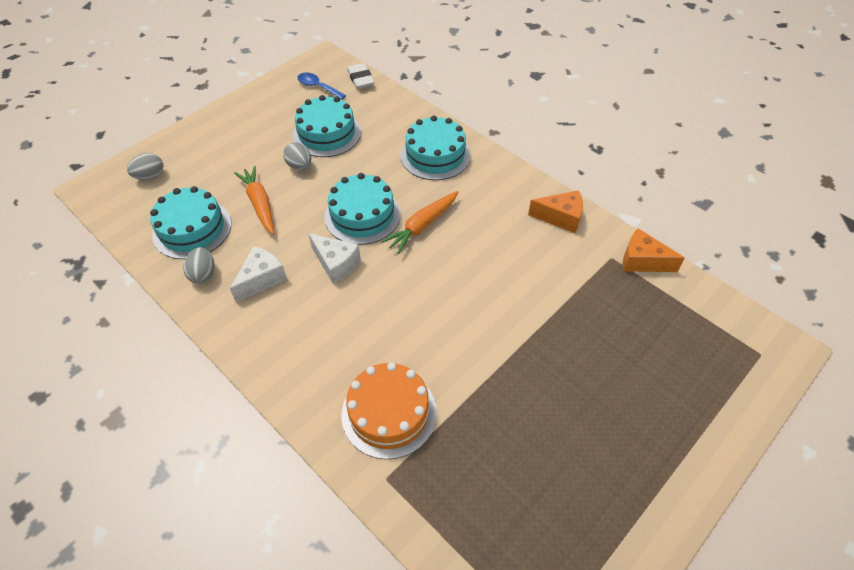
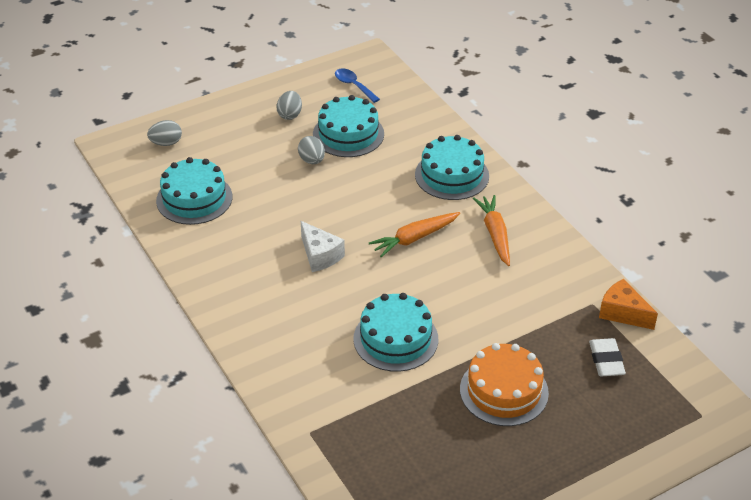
camera: 15 degrees right, 10 degrees down
grey egg [183,247,215,284] -> grey egg moved to [277,91,302,120]
white cheese [230,246,287,302] -> none
orange carrot [234,166,274,234] -> orange carrot moved to [473,195,510,266]
turquoise cake [324,173,401,245] -> turquoise cake moved to [353,293,438,372]
orange cake [341,362,437,459] -> orange cake moved to [460,343,549,426]
white eraser [347,63,375,89] -> white eraser moved to [589,338,626,377]
orange cheese [528,190,583,233] -> none

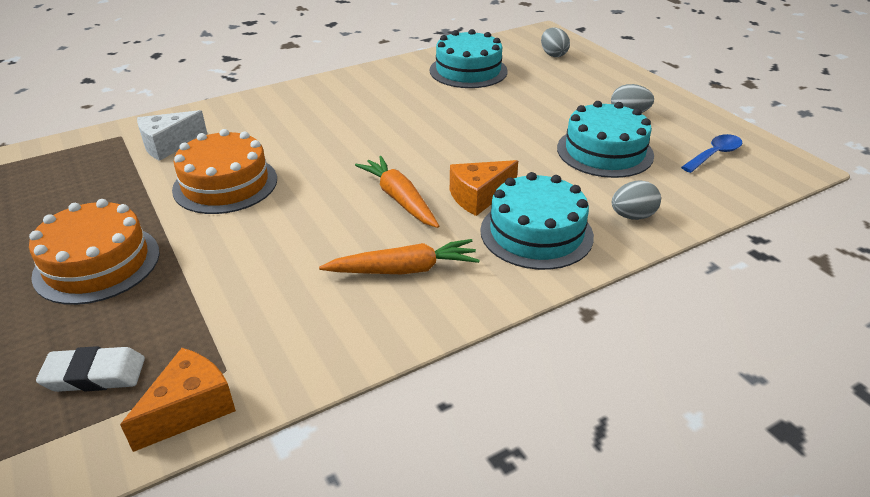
camera: 90 degrees right, 5 degrees down
grey egg [298,136,325,164] -> grey egg moved to [612,180,661,220]
white cheese [301,221,345,272] -> white cheese moved to [137,110,207,161]
turquoise cake [353,293,438,372] -> orange cake [172,129,277,214]
none -> orange cheese [450,160,518,216]

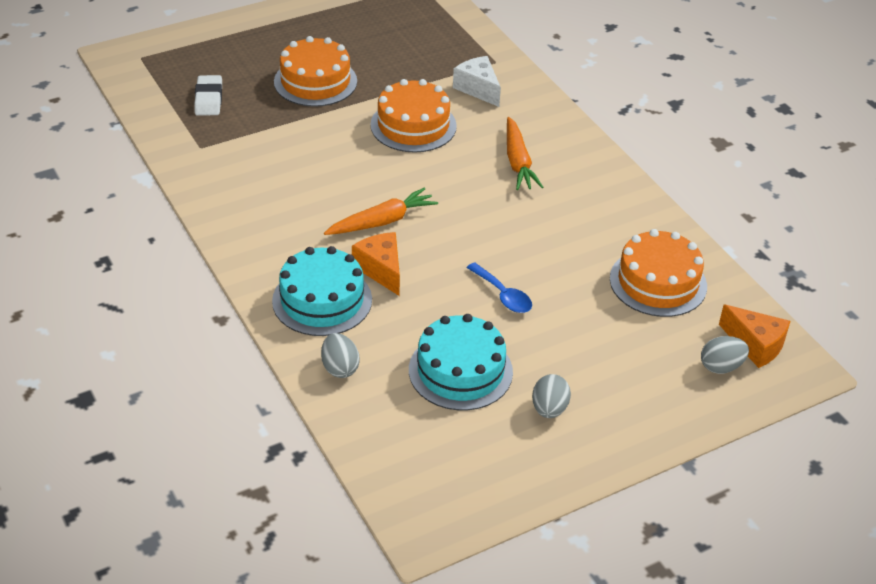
camera: 90 degrees right, 5 degrees up
orange cheese [120,348,236,452] -> orange cheese moved to [719,304,791,368]
orange carrot [319,239,480,274] -> orange carrot moved to [507,117,543,190]
turquoise cake [430,29,508,88] -> orange cake [610,229,707,317]
blue spoon [681,134,742,173] -> blue spoon moved to [467,262,532,313]

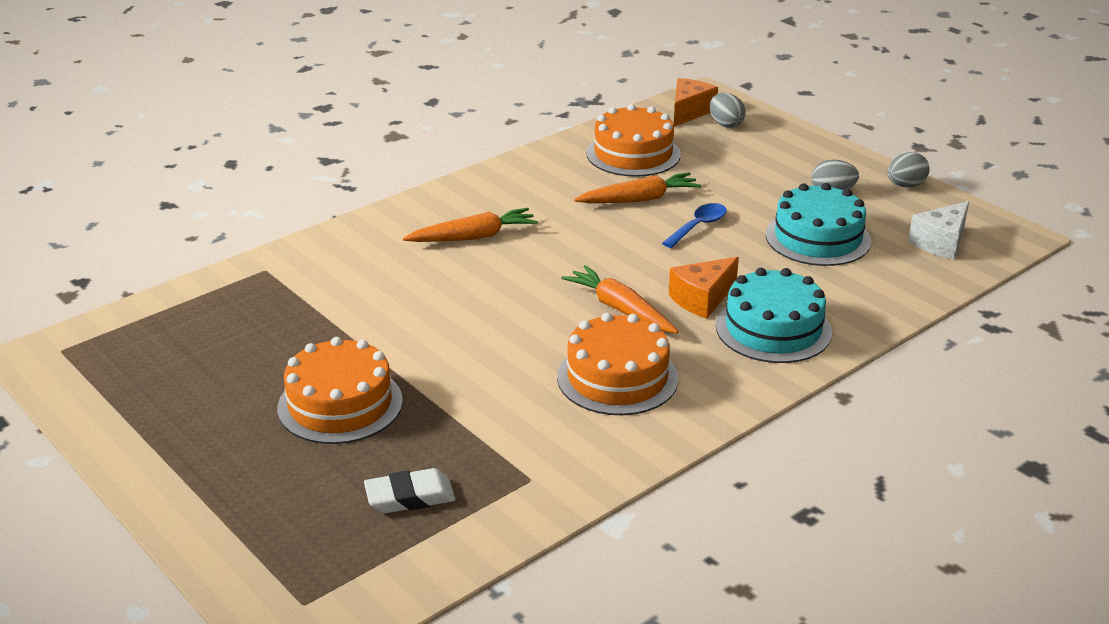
camera: 100 degrees left, 10 degrees down
grey egg [321,333,360,378] -> grey egg moved to [888,152,929,187]
orange cake [370,79,457,152] -> orange cake moved to [557,313,678,415]
white cheese [453,56,501,107] -> white cheese moved to [908,201,969,260]
none -> orange carrot [574,172,702,203]

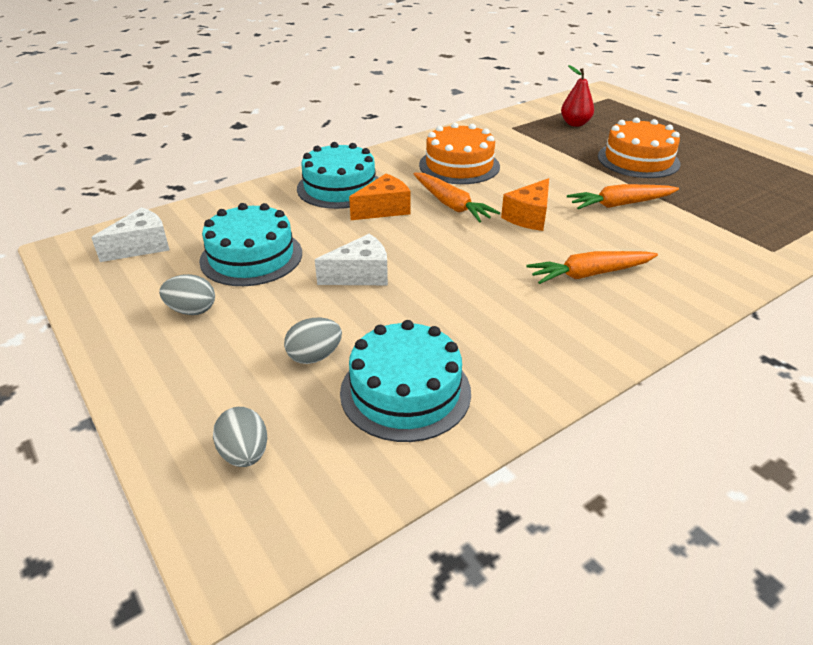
camera: 175 degrees left, 5 degrees up
white eraser [364,468,455,513] -> red pear [561,65,594,127]
orange carrot [574,172,702,203] -> orange carrot moved to [567,184,679,209]
orange cake [586,104,681,177] -> turquoise cake [340,320,471,442]
blue spoon [662,203,727,248] -> white cheese [315,234,388,285]
orange cheese [674,78,718,127] -> orange cheese moved to [501,178,549,231]
grey egg [888,152,929,187] -> grey egg moved to [284,318,342,364]

